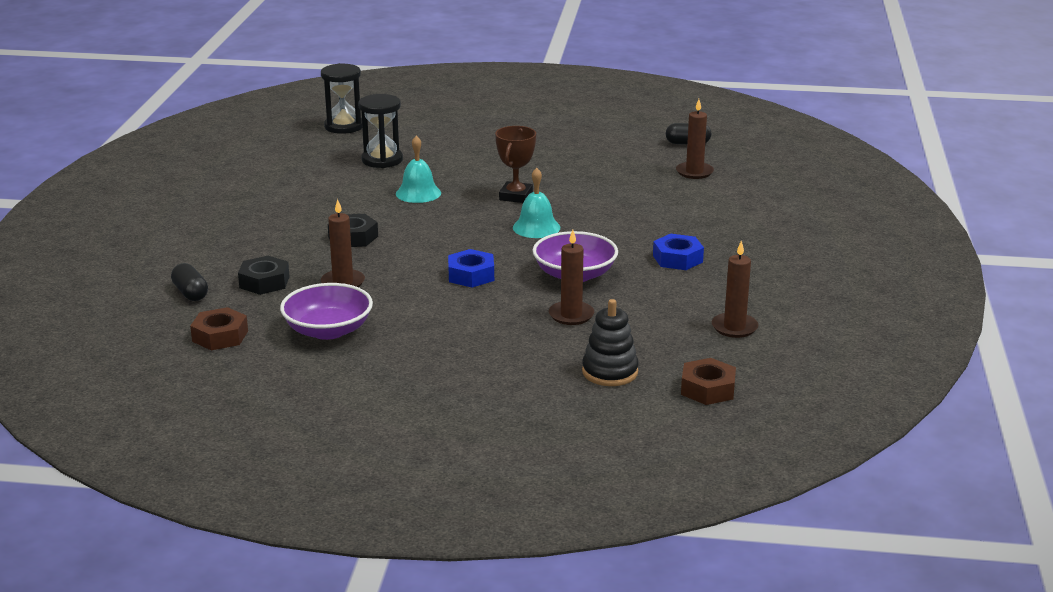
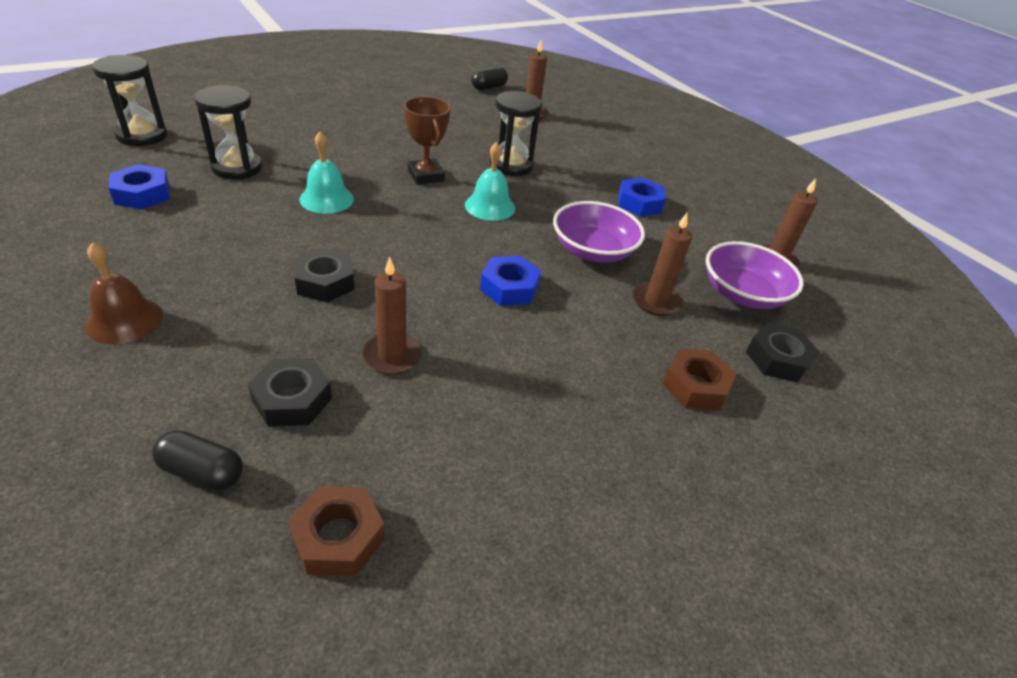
camera: 45 degrees left, 15 degrees up
purple bowl [280,283,373,340] -> purple bowl moved to [706,241,804,309]
black stacking toy [582,299,639,386] -> black nut [746,323,819,382]
brown nut [681,358,736,405] -> brown nut moved to [662,349,736,410]
none -> brown bell [85,242,163,344]
none -> blue nut [108,164,170,209]
none -> black hourglass [490,91,542,176]

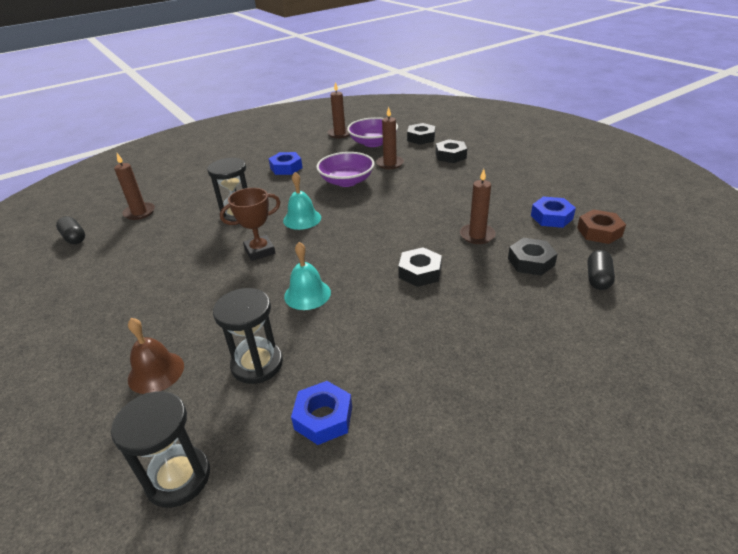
camera: 85 degrees left, 5 degrees down
brown bell [85,242,163,344] -> brown bell moved to [128,318,184,394]
blue nut [480,256,541,306] -> blue nut moved to [531,197,576,228]
brown nut [662,349,736,410] -> black nut [436,139,467,163]

